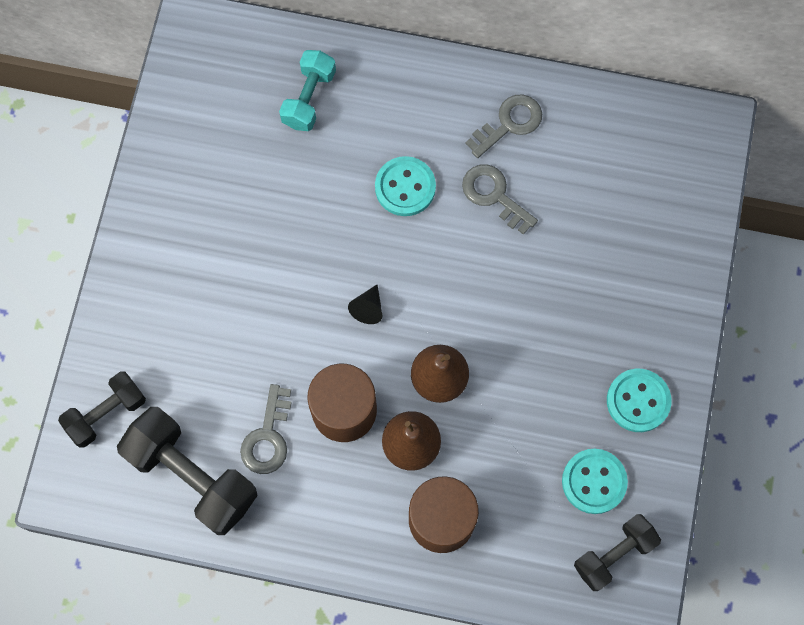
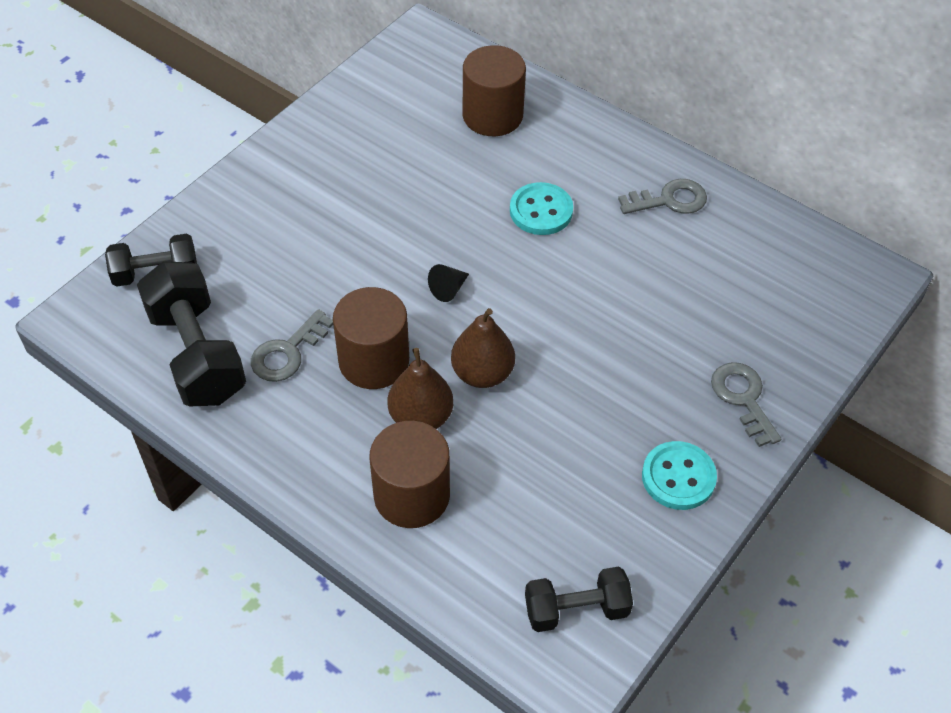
camera: 25 degrees right, 20 degrees down
turquoise dumbbell [279,50,336,131] -> brown cylinder [463,45,526,136]
grey key [462,165,538,235] -> grey key moved to [711,362,781,447]
turquoise button [562,449,628,514] -> none

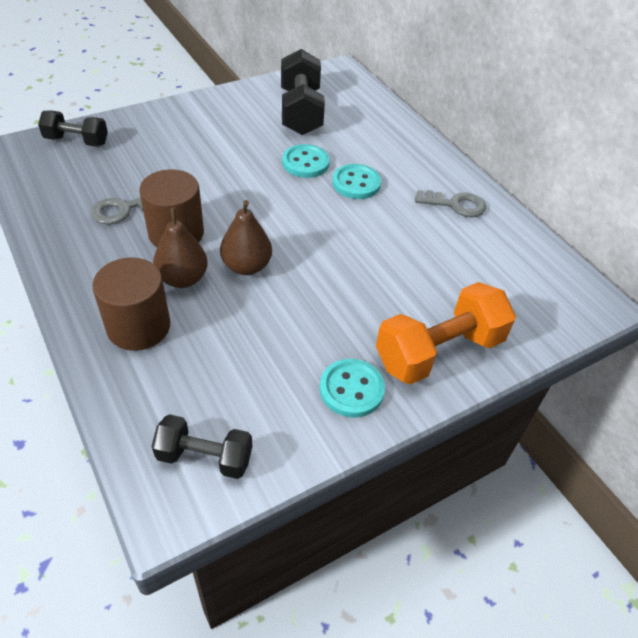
camera: 20 degrees right, 5 degrees down
black dumbbell [137,261,246,406] -> black dumbbell moved to [281,49,325,135]
black cone [428,264,469,302] -> none
brown cylinder [463,45,526,136] -> none
grey key [711,362,781,447] -> orange dumbbell [376,282,516,385]
none -> turquoise button [282,144,330,178]

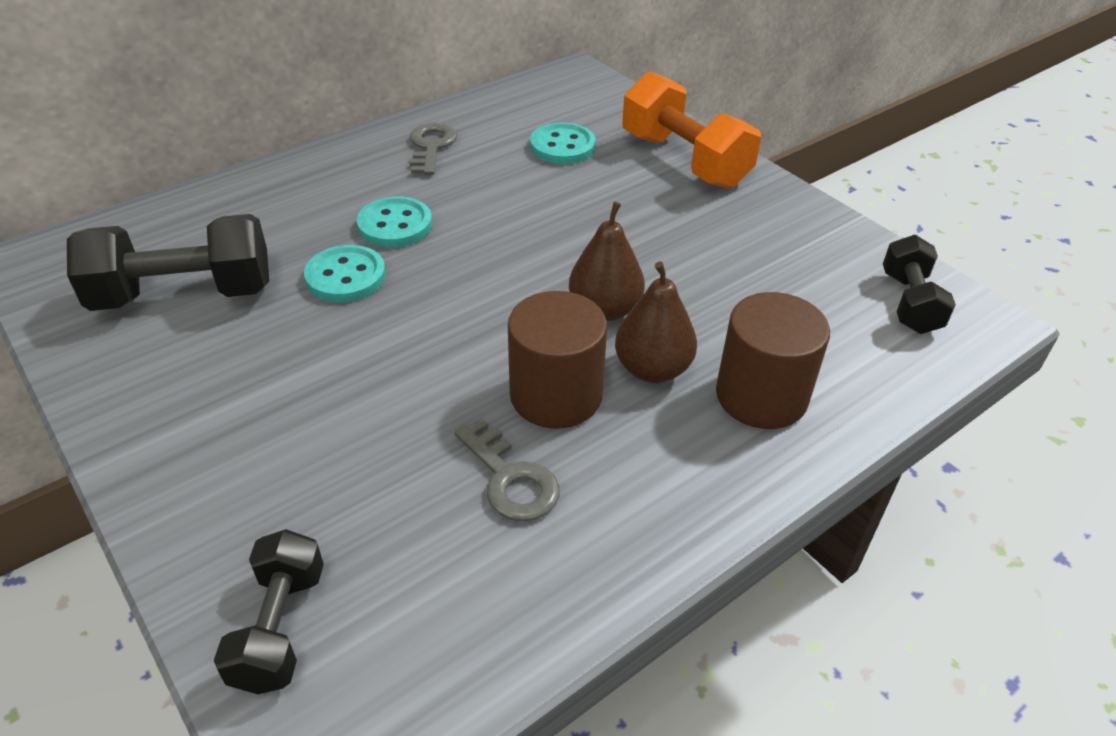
camera: 95 degrees left, 5 degrees down
turquoise button [320,359,385,417] -> turquoise button moved to [530,122,596,164]

